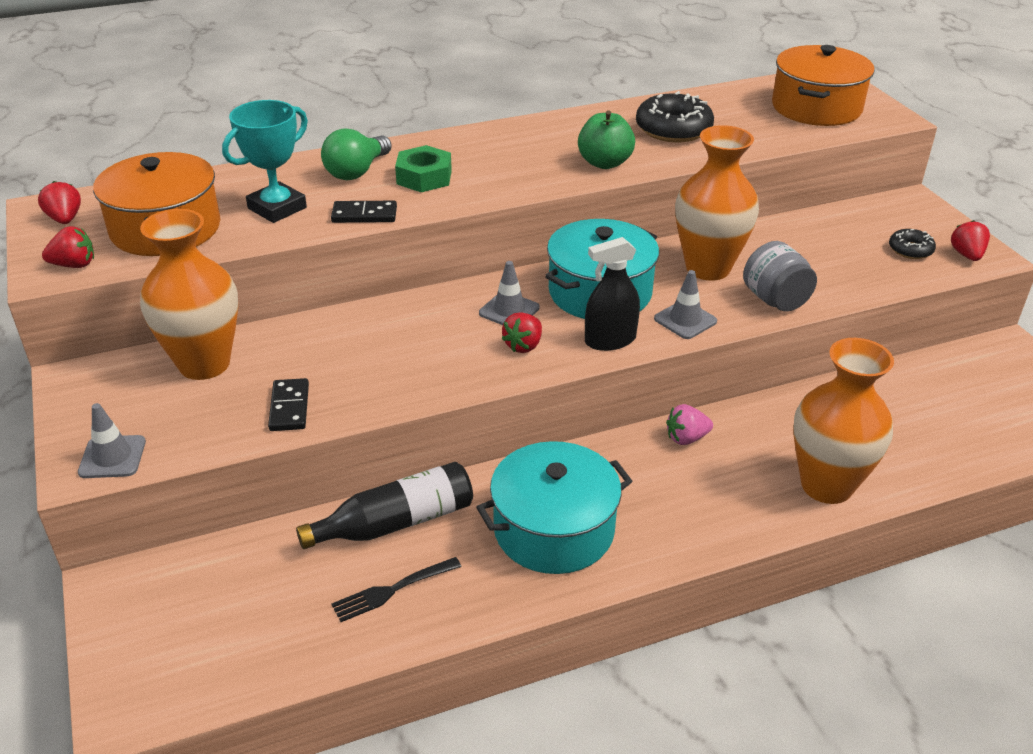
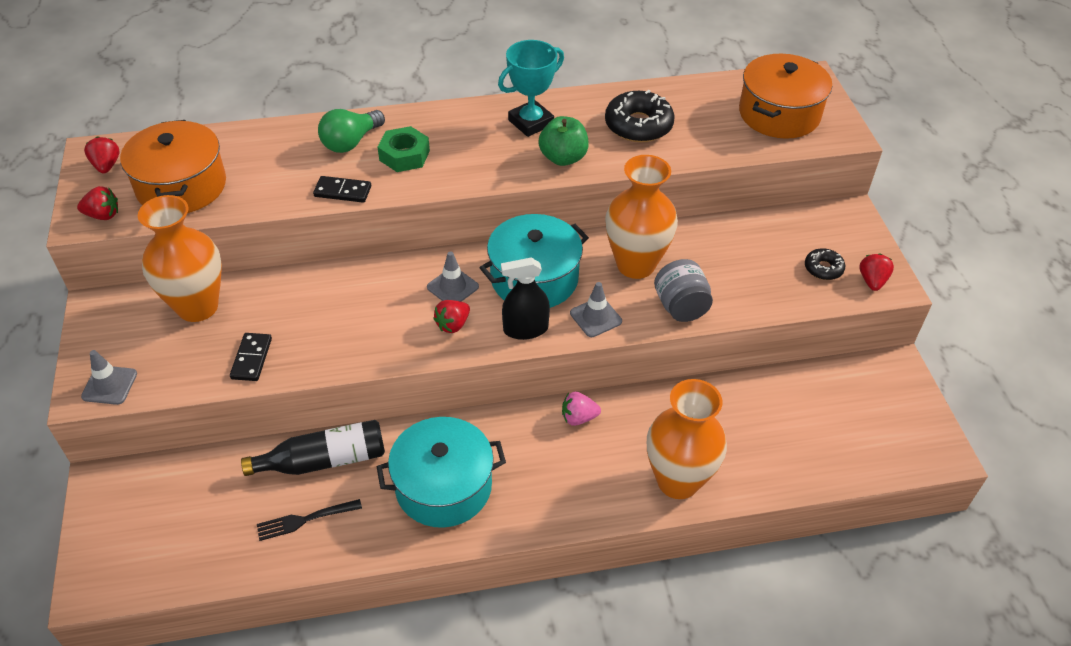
camera: 10 degrees right, 10 degrees up
turquoise trophy [222,100,308,223] -> turquoise trophy moved to [498,40,564,137]

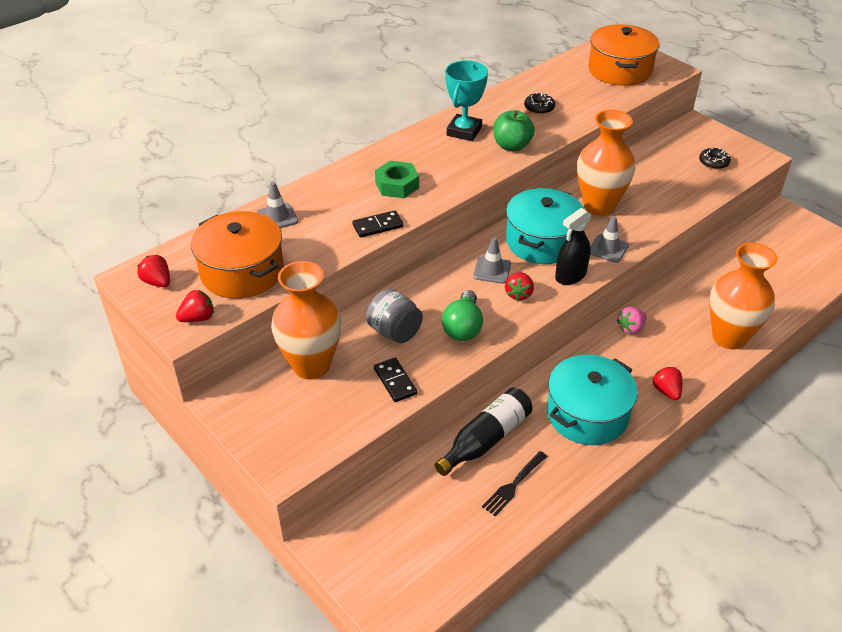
camera: 30 degrees left, 5 degrees down
grey traffic cone [81,350,137,405] -> grey traffic cone moved to [256,182,298,228]
green light bulb [318,109,385,153] -> green light bulb moved to [442,290,483,341]
black donut [605,90,675,142] -> black donut [524,92,555,114], size x0.55
grey jar [654,259,713,322] -> grey jar moved to [366,289,423,343]
red strawberry [859,253,894,291] -> red strawberry moved to [653,367,682,400]

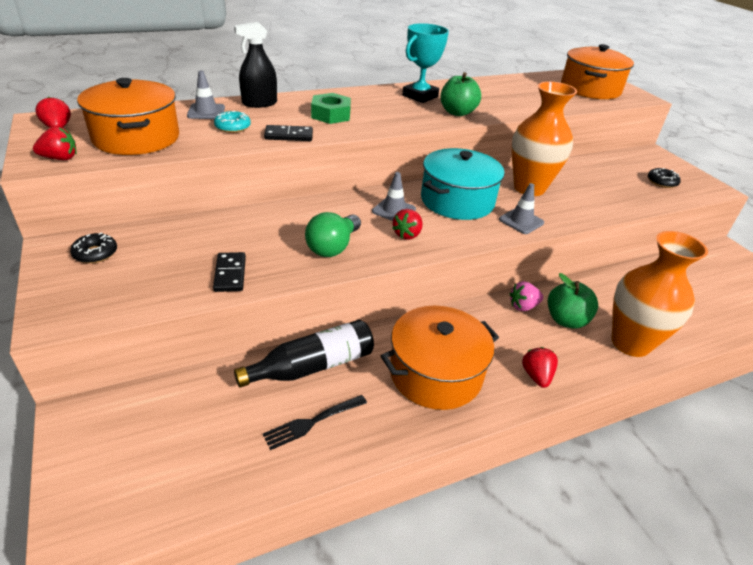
camera: 15 degrees right, 5 degrees down
orange vase [271,261,342,380] -> none
grey jar [366,289,423,343] -> none
black donut [524,92,555,114] -> black donut moved to [70,232,117,264]
turquoise pot [547,355,638,445] -> orange pot [381,306,499,410]
black spray bottle [555,208,592,285] -> black spray bottle moved to [234,22,277,108]
none -> turquoise donut [214,111,251,133]
none -> green apple [548,273,598,328]

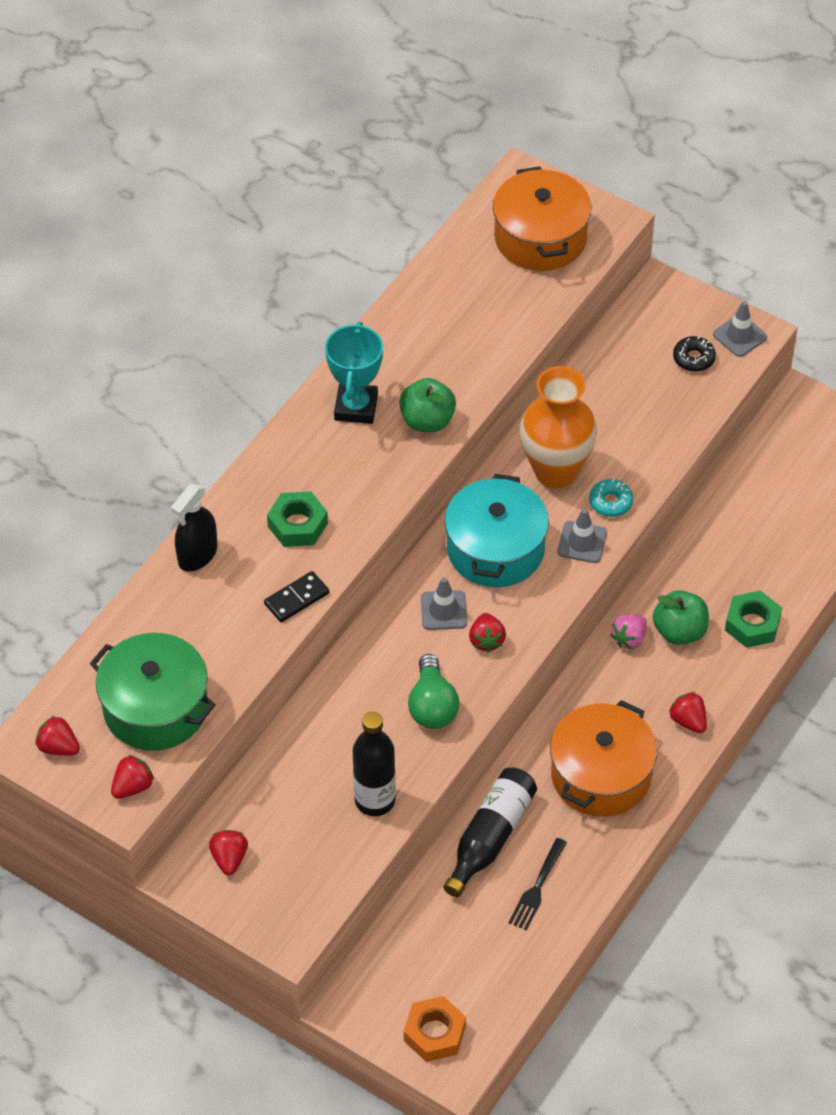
camera: 30 degrees left, 15 degrees up
black donut [70,232,117,264] -> red strawberry [209,830,248,875]
orange pot [77,78,179,155] -> green pot [90,633,216,751]
grey traffic cone [187,71,225,119] -> grey traffic cone moved to [713,301,767,357]
black domino [213,252,246,292] -> black bottle [353,712,396,816]
turquoise donut [214,111,251,133] -> turquoise donut moved to [589,479,633,517]
orange vase [612,231,708,357] -> green nut [725,590,782,648]
none -> orange nut [404,996,466,1062]

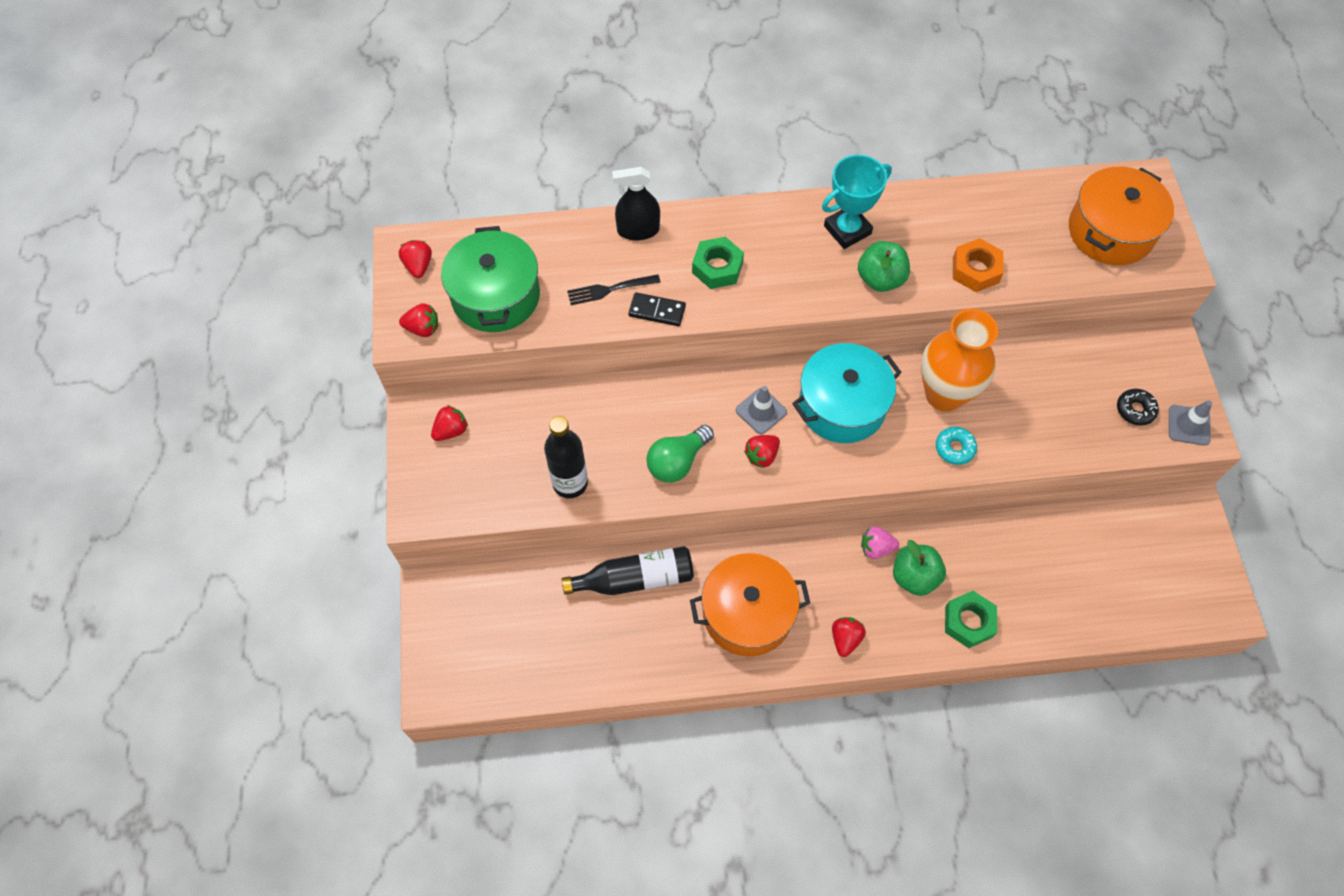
camera: 50 degrees right, 10 degrees up
orange nut [404,996,466,1062] -> orange nut moved to [953,238,1004,292]
black fork [509,838,567,931] -> black fork moved to [567,274,661,305]
grey traffic cone [557,509,607,563] -> none

